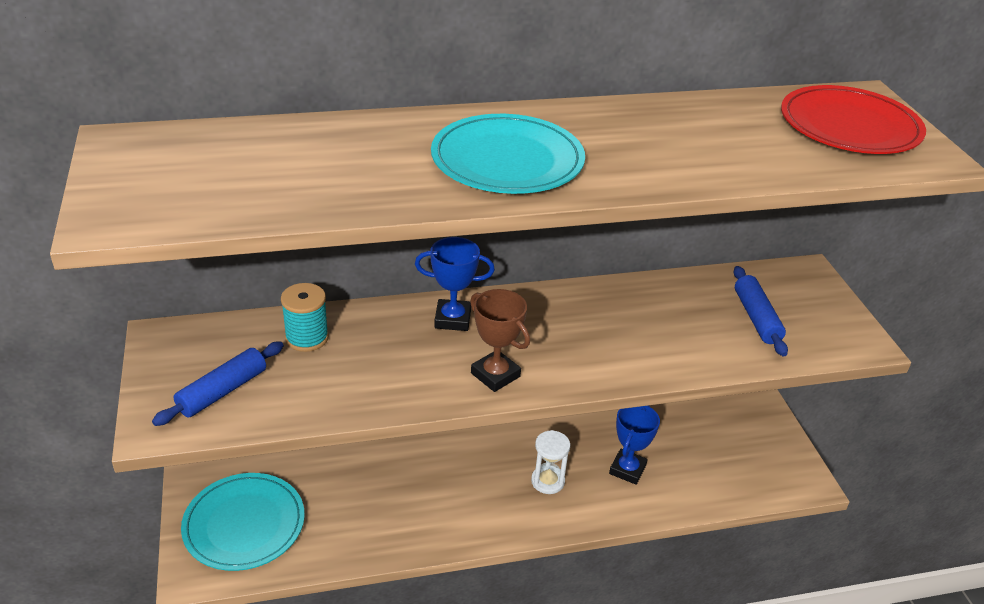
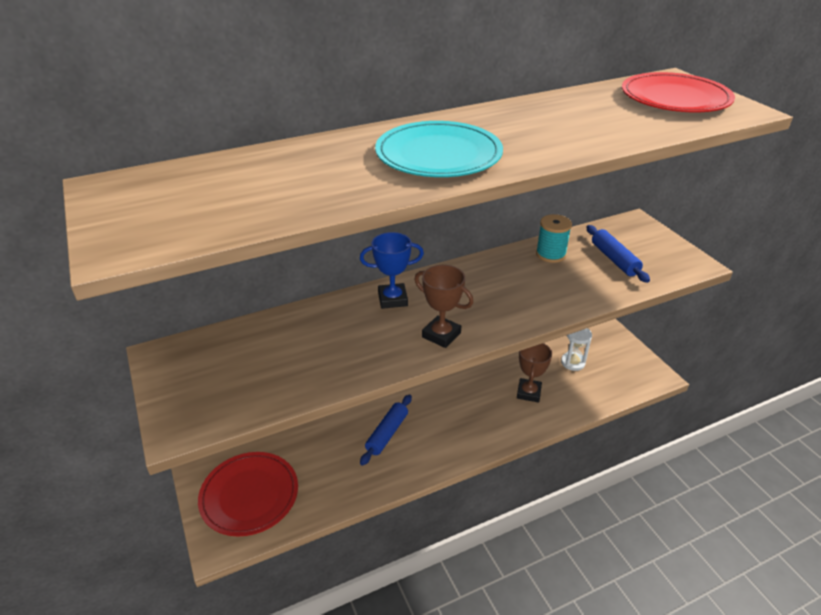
camera: 10 degrees left, 0 degrees up
blue rolling pin [152,341,284,426] -> blue rolling pin moved to [360,394,412,466]
turquoise plate [181,473,305,571] -> red plate [198,452,298,537]
turquoise spool [281,283,329,352] -> turquoise spool moved to [536,214,572,263]
white hourglass [531,430,570,494] -> white hourglass moved to [561,328,592,371]
blue trophy [609,405,660,485] -> brown trophy [517,343,552,403]

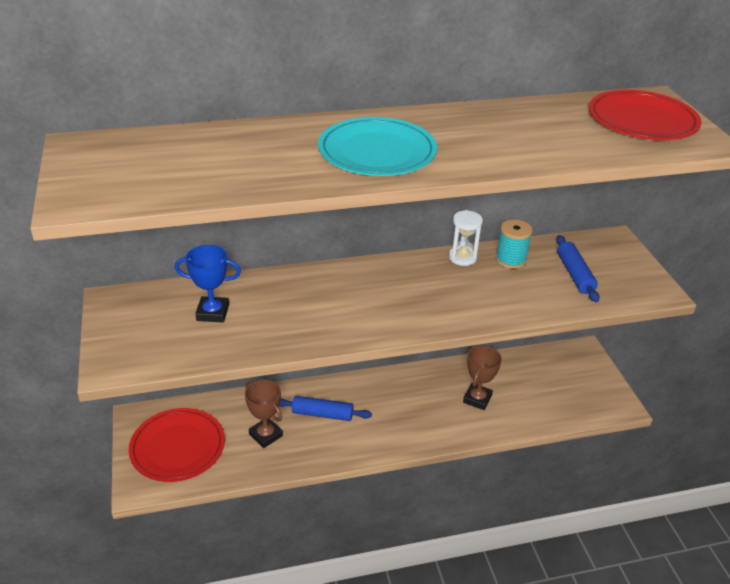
camera: 10 degrees right, 0 degrees up
blue trophy [360,232,424,309] -> blue trophy moved to [175,245,241,322]
blue rolling pin [360,394,412,466] -> blue rolling pin turned 60 degrees clockwise [279,396,372,421]
brown trophy [415,265,473,348] -> brown trophy moved to [245,380,283,448]
white hourglass [561,328,592,371] -> white hourglass moved to [449,210,483,266]

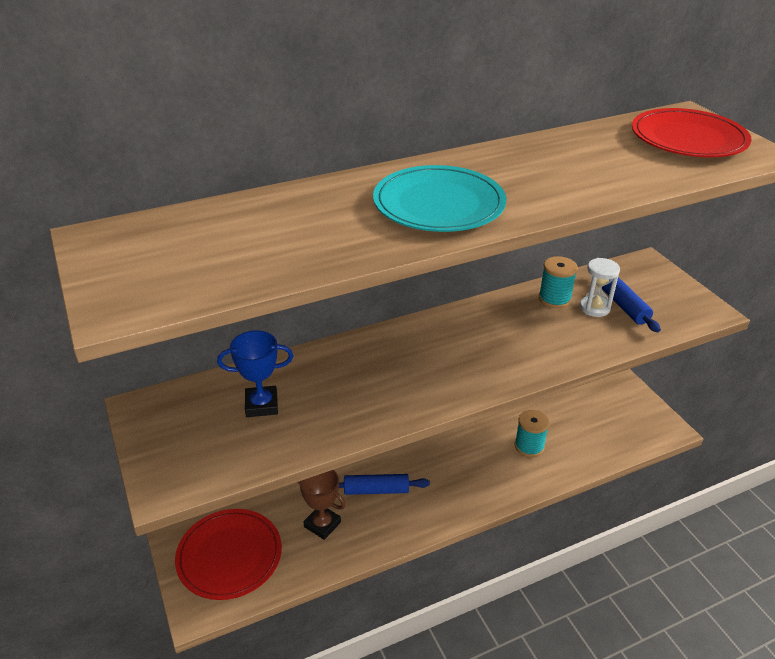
camera: 10 degrees left, 0 degrees up
white hourglass [449,210,483,266] -> white hourglass moved to [580,258,620,317]
brown trophy [463,346,502,410] -> turquoise spool [515,410,549,457]

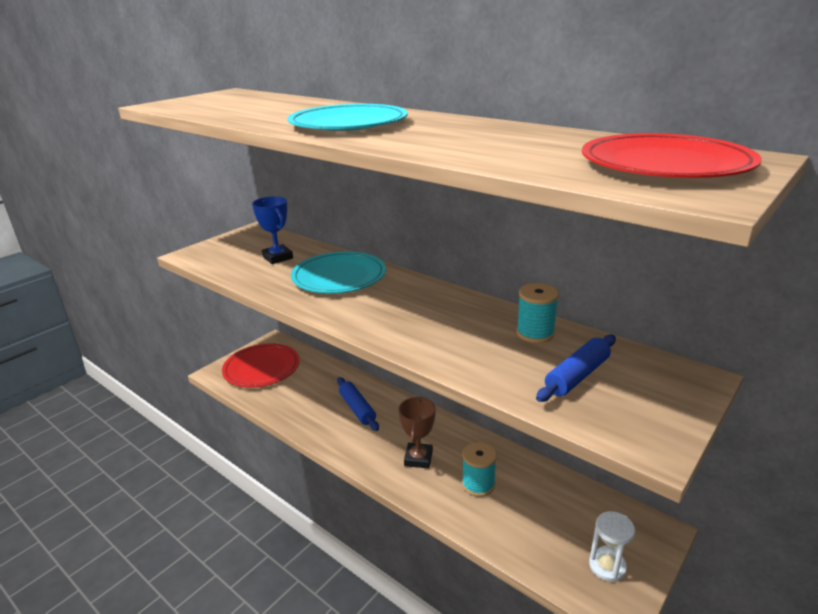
camera: 65 degrees right, 10 degrees down
brown trophy [298,470,346,540] -> brown trophy moved to [399,397,436,469]
white hourglass [580,258,620,317] -> white hourglass moved to [589,511,635,582]
none -> turquoise plate [291,252,386,293]

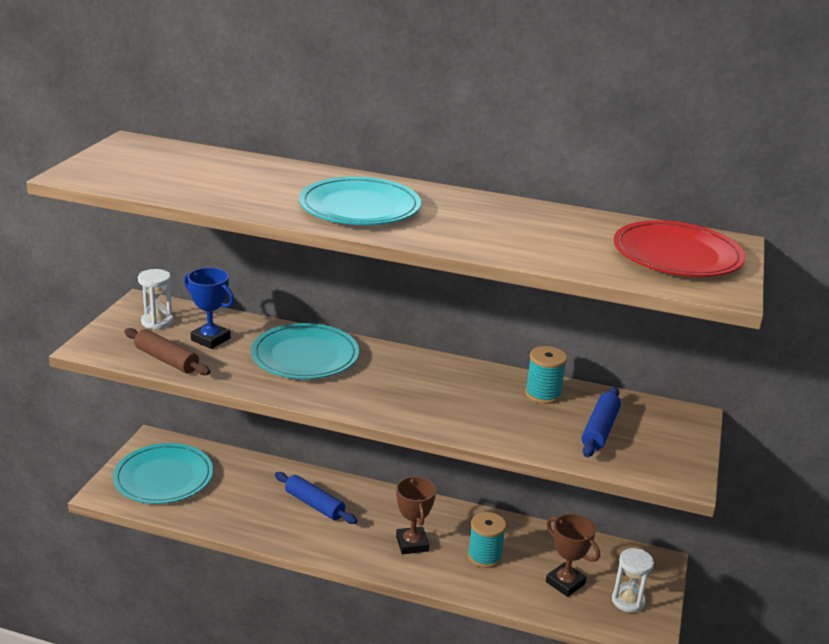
camera: 25 degrees left, 0 degrees up
red plate [222,343,300,388] -> turquoise plate [113,443,213,504]
none -> brown rolling pin [124,328,211,375]
none -> white hourglass [138,269,173,330]
none -> brown trophy [546,514,600,597]

